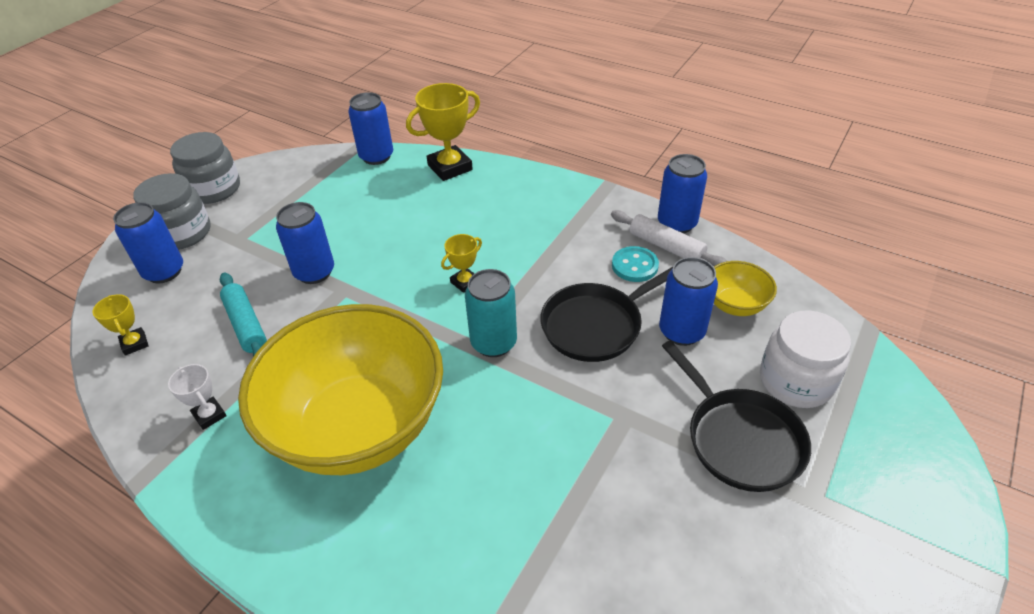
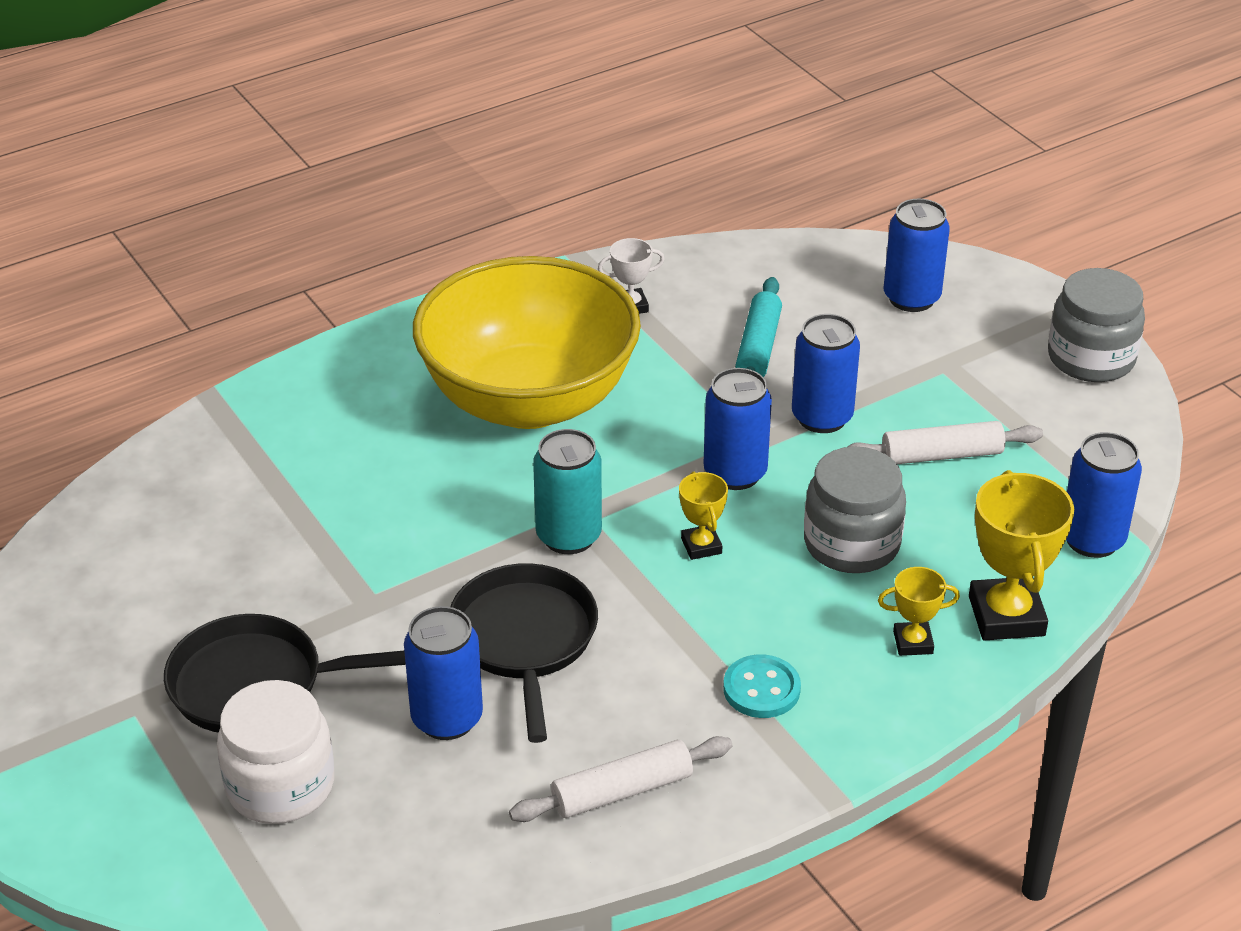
camera: 115 degrees right, 5 degrees down
yellow trophy [92,294,149,356] -> yellow trophy moved to [878,567,960,656]
grey jar [133,173,211,250] -> grey jar moved to [804,446,906,573]
turquoise rolling pin [220,272,267,357] -> turquoise rolling pin turned 75 degrees counterclockwise [735,277,782,377]
turquoise button [612,246,659,282] -> turquoise button moved to [723,654,801,718]
blue can [658,154,707,234] -> blue can moved to [703,368,772,490]
yellow bowl [714,261,777,316] -> none
none -> white rolling pin [847,421,1043,464]

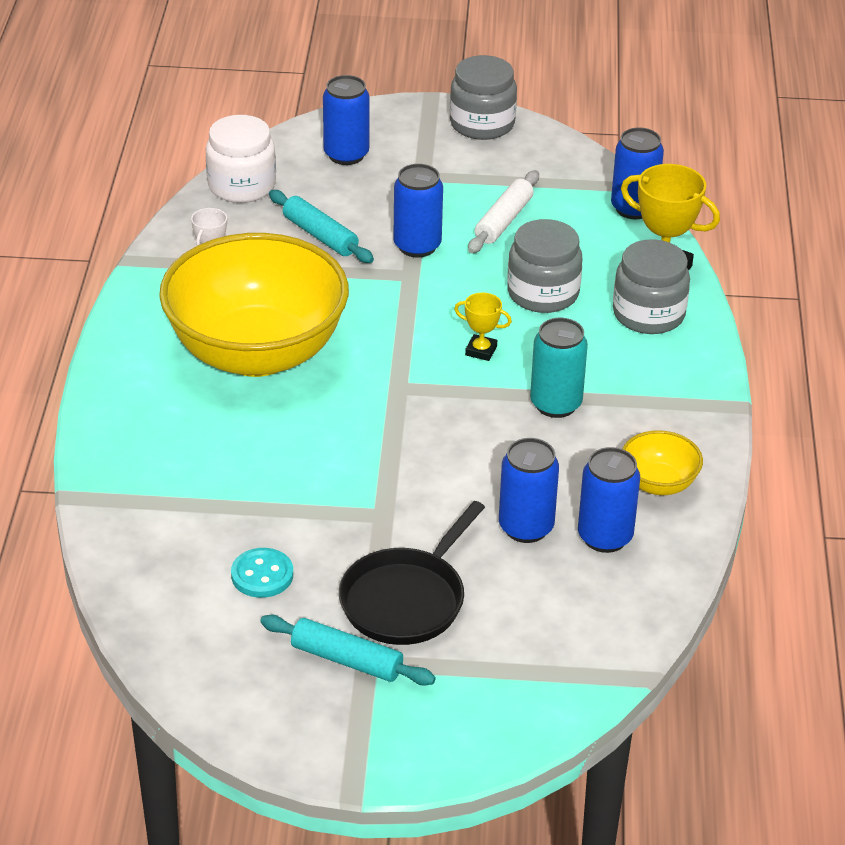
camera: 55 degrees left, 0 degrees up
white jar [217,680,334,824] -> white jar moved to [206,115,276,203]
black pan [450,563,598,743] -> none
white rolling pin [509,736,732,822] -> yellow bowl [623,430,703,495]
turquoise can [533,429,602,554] -> turquoise can moved to [530,318,588,418]
blue can [703,368,772,490] -> blue can moved to [578,447,640,553]
turquoise button [723,654,801,718] -> turquoise button moved to [231,548,293,598]
yellow trophy [878,567,960,656] -> grey jar [613,239,690,334]
none -> turquoise rolling pin [260,615,436,686]

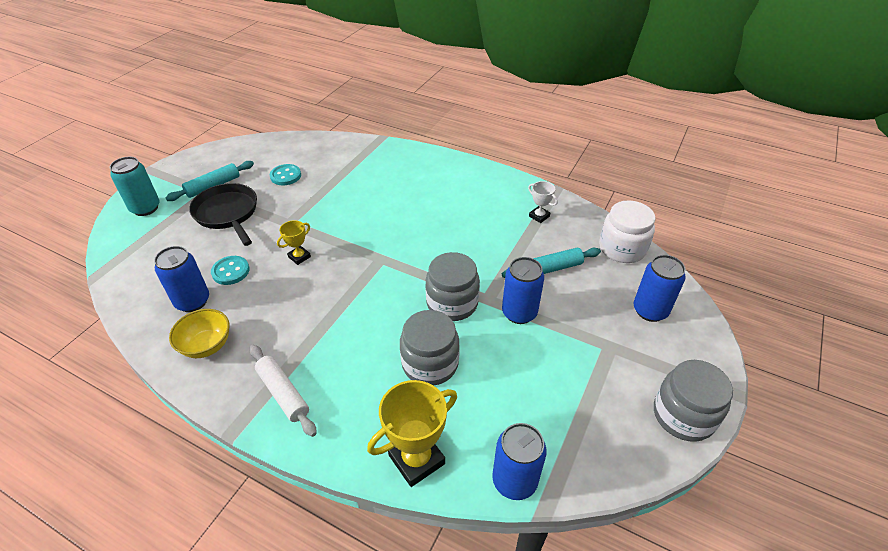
camera: 115 degrees right, 5 degrees up
yellow bowl [159,233,349,377] -> none
yellow trophy [454,293,512,361] -> yellow trophy moved to [277,220,311,265]
white rolling pin [468,170,539,253] -> white rolling pin moved to [250,345,317,437]
blue can [499,438,559,543] -> turquoise button [211,256,250,285]
turquoise can [530,318,588,418] -> turquoise can moved to [109,157,160,216]
grey jar [613,239,690,334] -> grey jar moved to [425,252,480,321]

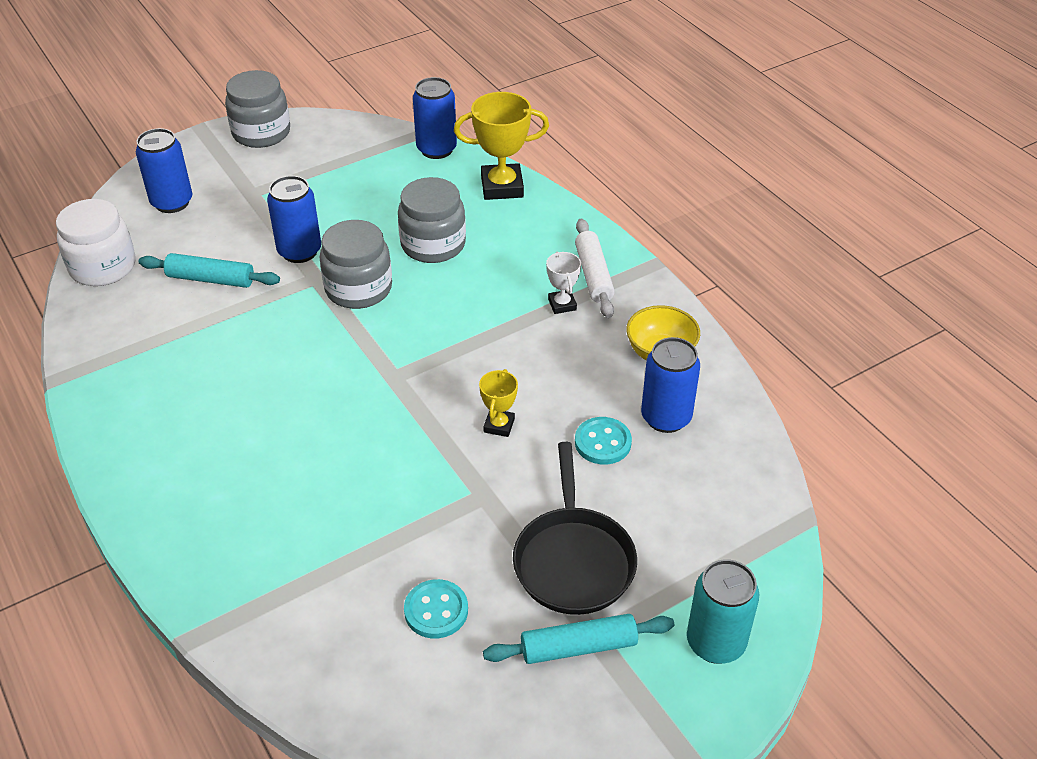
camera: 150 degrees left, 0 degrees up
yellow trophy [277,220,311,265] -> yellow trophy turned 60 degrees counterclockwise [479,369,518,437]
white trophy [528,181,558,223] -> white trophy moved to [546,251,581,314]

